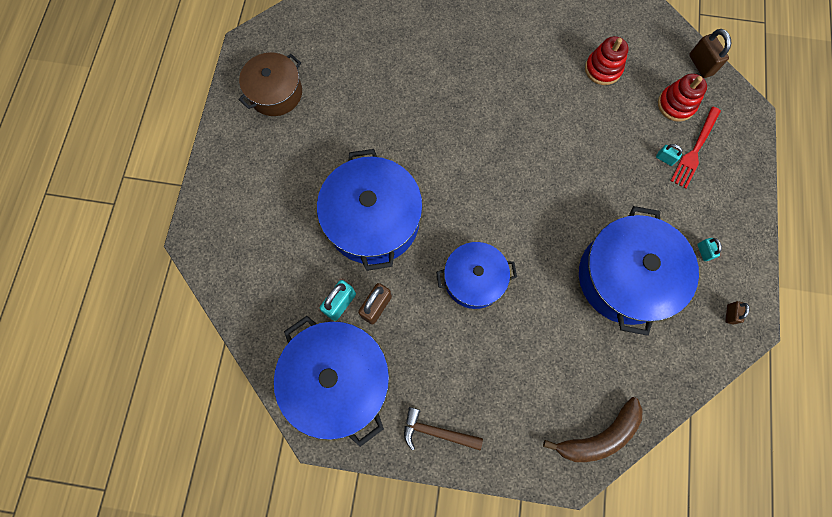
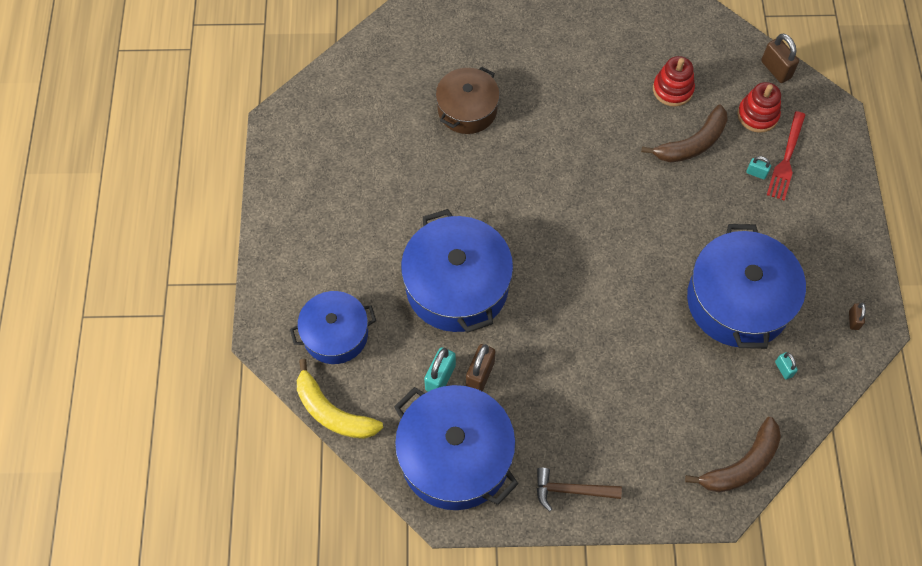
camera: 10 degrees left, 10 degrees down
brown pot [239,52,302,116] -> brown pot moved to [436,67,500,134]
blue pot [436,242,517,309] -> blue pot moved to [290,291,376,364]
turquoise padlock [697,238,722,261] -> turquoise padlock moved to [775,352,798,379]
none -> yellow banana [297,359,383,439]
none -> brown banana [641,105,728,162]

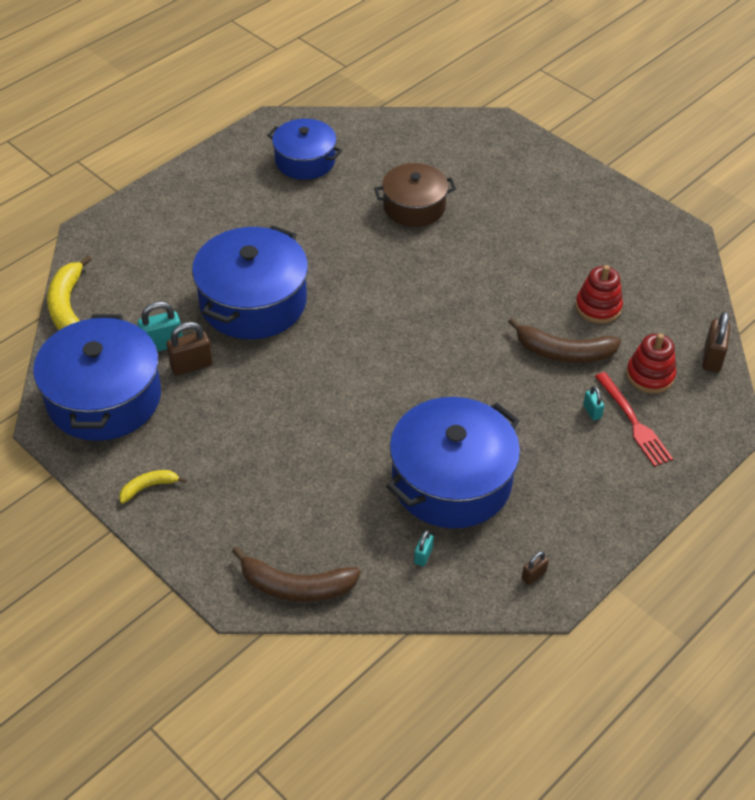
camera: 45 degrees right, 15 degrees down
blue pot [290,291,376,364] -> blue pot moved to [267,119,342,180]
brown hammer [537,468,622,511] -> yellow banana [119,470,187,503]
red fork [767,111,805,200] -> red fork turned 90 degrees counterclockwise [595,372,673,467]

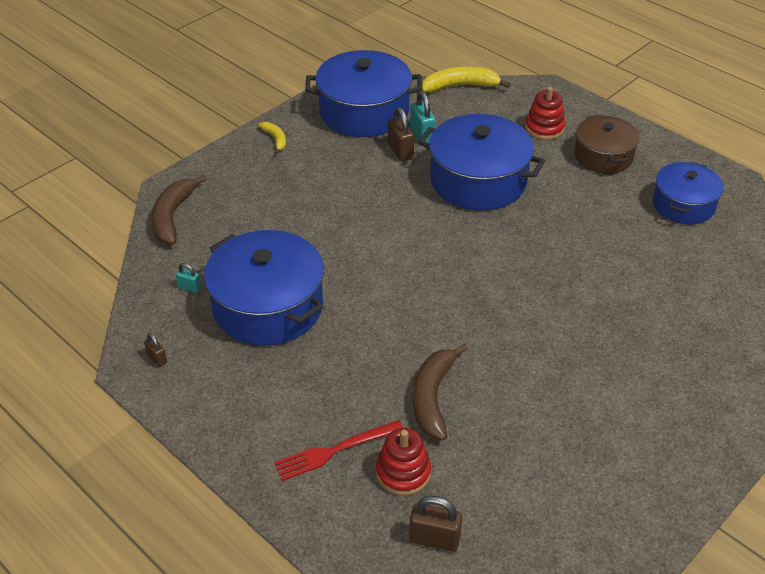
camera: 90 degrees right, 5 degrees down
brown pot [374,163,456,227] -> brown pot moved to [574,115,640,174]
red stacking toy [576,265,623,324] -> red stacking toy moved to [525,87,565,140]
turquoise padlock [583,386,604,421] -> none

